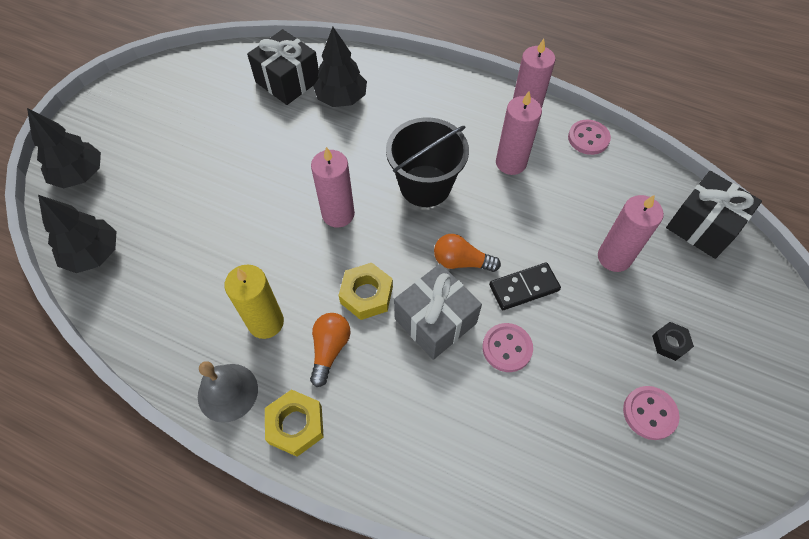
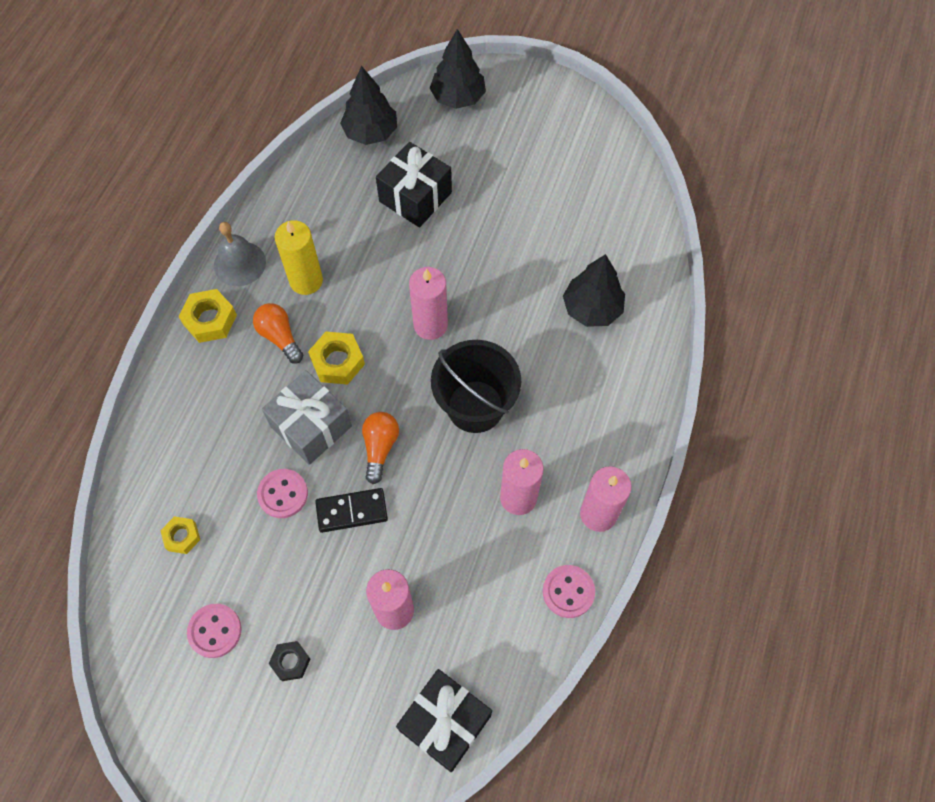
camera: 85 degrees right, 5 degrees up
black gift [247,29,319,105] -> black gift moved to [376,142,452,228]
orange light bulb [310,313,350,387] -> orange light bulb turned 135 degrees counterclockwise [253,303,303,364]
black domino [489,262,561,310] -> black domino turned 75 degrees counterclockwise [315,488,388,533]
none -> yellow nut [160,516,200,554]

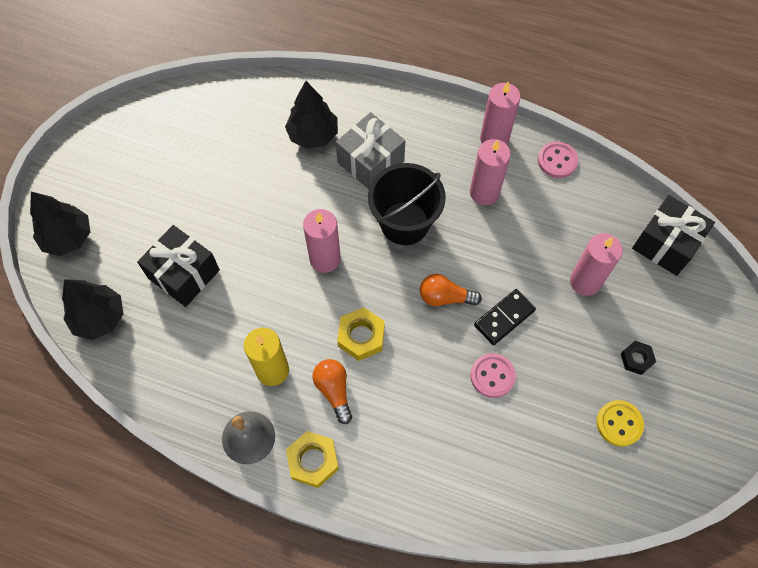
camera: 90 degrees left, 0 degrees up
yellow nut [160,516,200,554] -> none
pink button [187,604,242,658] -> yellow button [596,400,644,447]
orange light bulb [253,303,303,364] -> orange light bulb turned 105 degrees clockwise [313,359,352,424]
grey gift [262,370,352,465] -> grey gift moved to [336,112,405,189]
black domino [315,488,388,533] -> black domino turned 60 degrees clockwise [474,289,536,345]

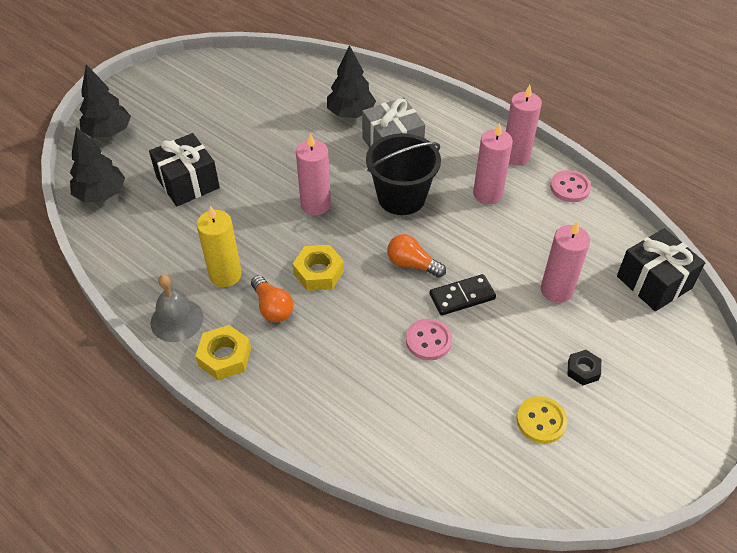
camera: 20 degrees right, 15 degrees down
orange light bulb [313,359,352,424] -> orange light bulb turned 150 degrees clockwise [251,275,294,322]

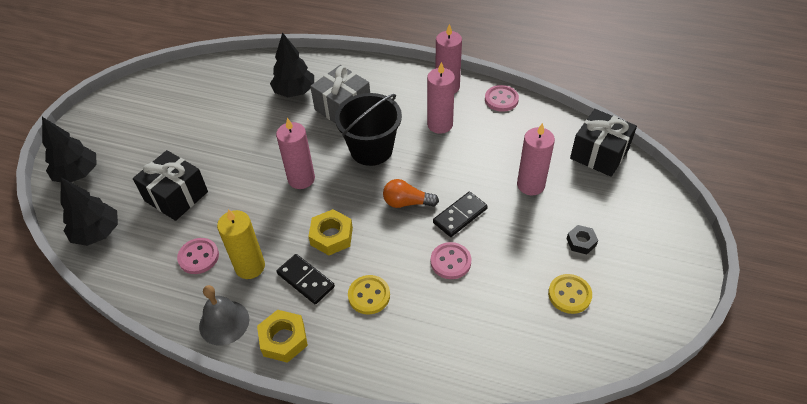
camera: 20 degrees left, 0 degrees up
orange light bulb [251,275,294,322] -> black domino [277,254,335,304]
none -> pink button [177,238,219,274]
none -> yellow button [348,275,390,314]

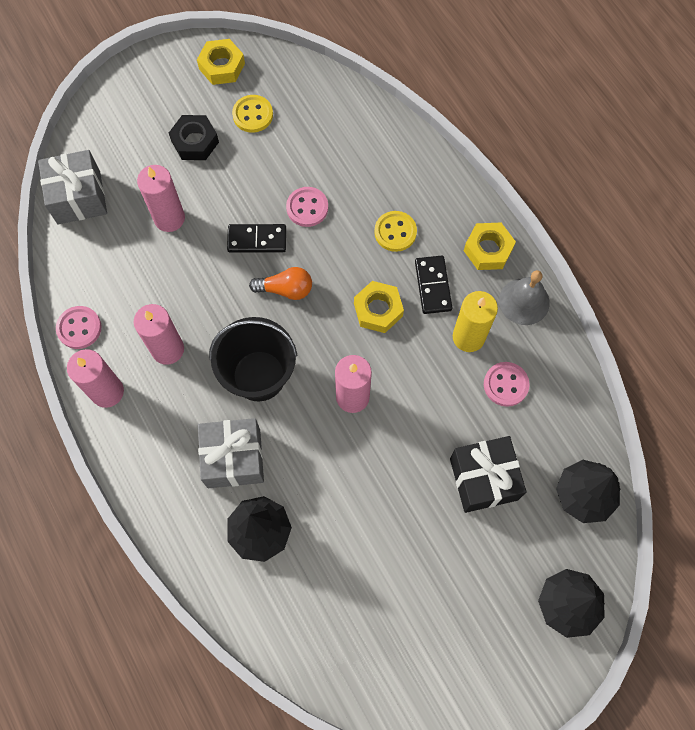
camera: 140 degrees left, 20 degrees up
orange light bulb [383,179,439,208] -> orange light bulb turned 45 degrees counterclockwise [249,267,312,300]
black nut [566,225,598,255] -> black nut [169,115,219,160], size x1.57
black gift [570,109,637,177] -> grey gift [38,150,107,224]
none -> yellow nut [197,39,245,85]

